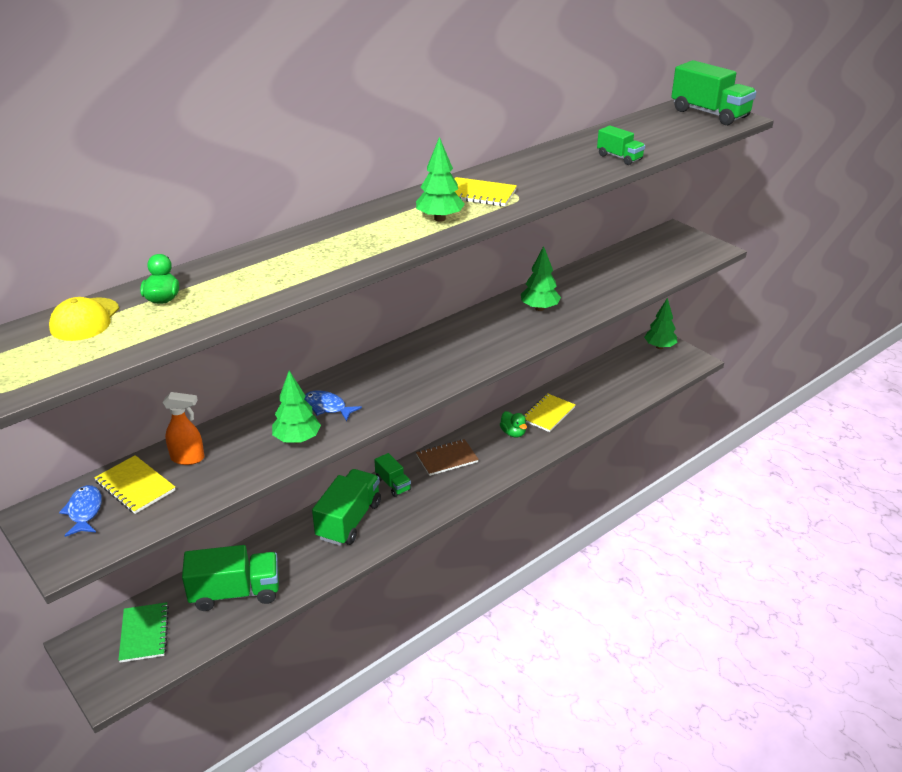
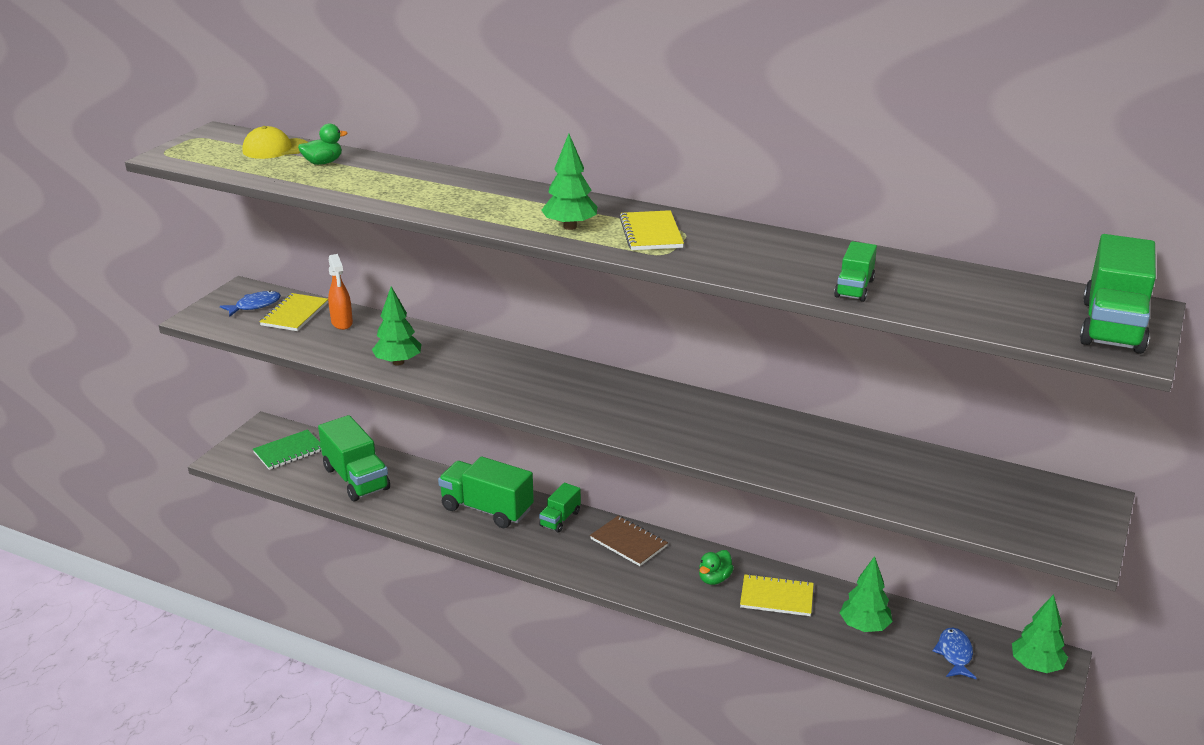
camera: 65 degrees right, 5 degrees down
blue fish [304,391,362,421] -> blue fish moved to [933,628,977,679]
green truck [312,469,381,546] -> green truck turned 150 degrees counterclockwise [438,457,534,528]
green tree [521,246,561,311] -> green tree moved to [840,556,893,632]

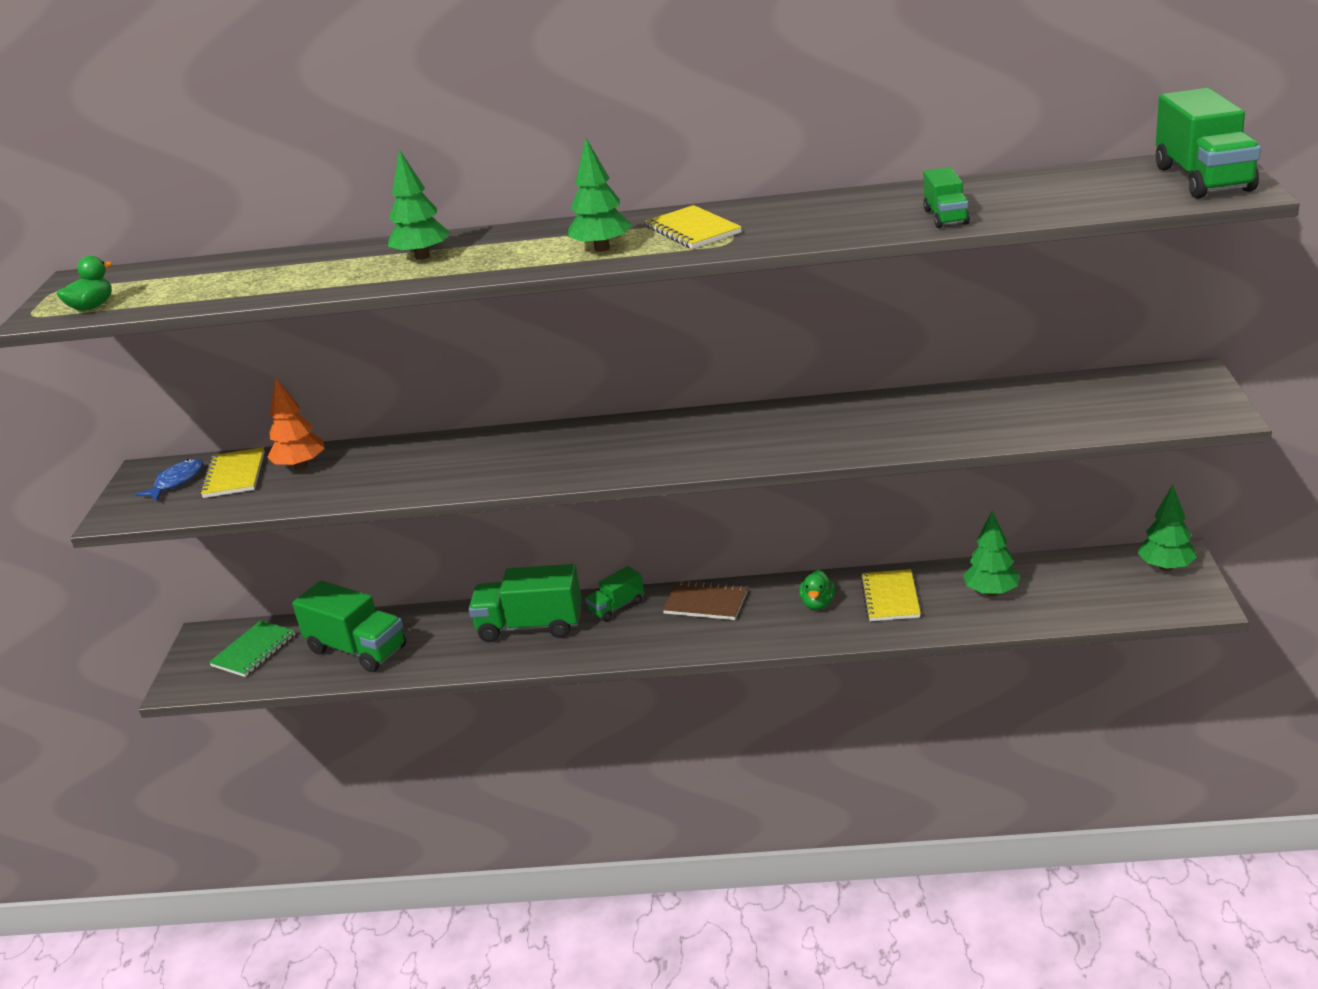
camera: 20 degrees left, 0 degrees up
yellow cap [242,126,308,159] -> none
green duck [298,123,347,165] -> green duck moved to [57,256,113,311]
orange spray bottle [328,254,353,330] -> orange tree [267,377,325,470]
green tree [372,286,421,366] -> green tree moved to [388,149,450,260]
green truck [539,483,581,532] -> green truck turned 45 degrees clockwise [585,566,644,622]
yellow notebook [740,574,814,616] -> yellow notebook turned 75 degrees counterclockwise [860,569,921,621]
blue fish [933,628,977,679] -> none

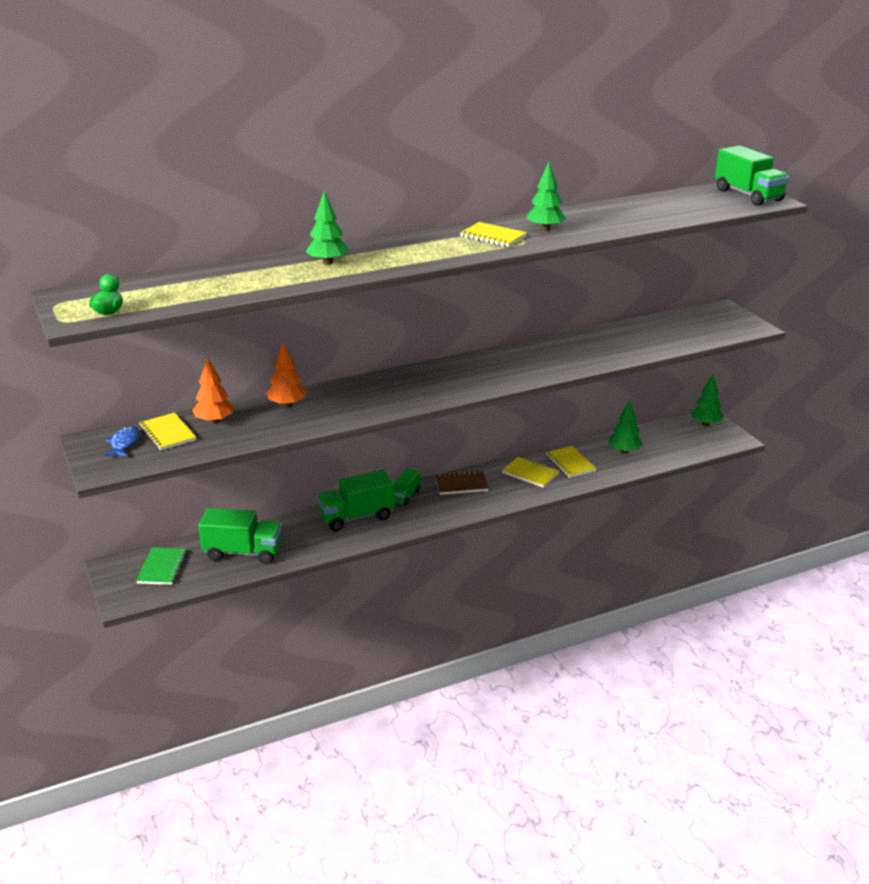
camera: 30 degrees left, 0 degrees up
green tree [568,138,632,252] -> green tree moved to [526,162,566,231]
green duck [799,570,835,610] -> yellow notebook [502,457,560,488]
green truck [923,167,970,228] -> none
none -> orange tree [266,343,307,407]

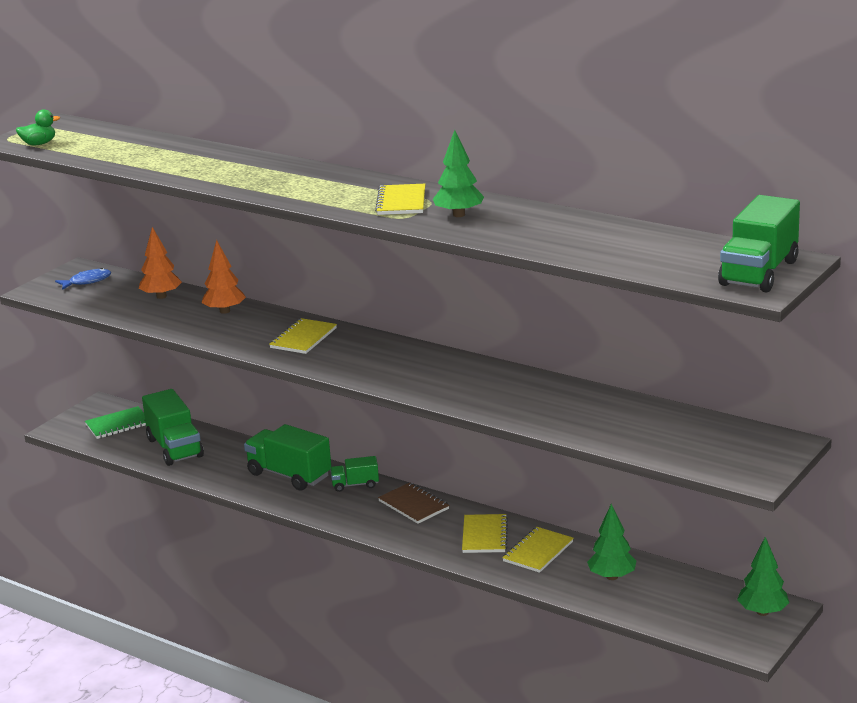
camera: 60 degrees right, 5 degrees down
yellow notebook [139,413,196,451] -> yellow notebook moved to [269,318,337,354]
green tree [306,191,349,265] -> none

